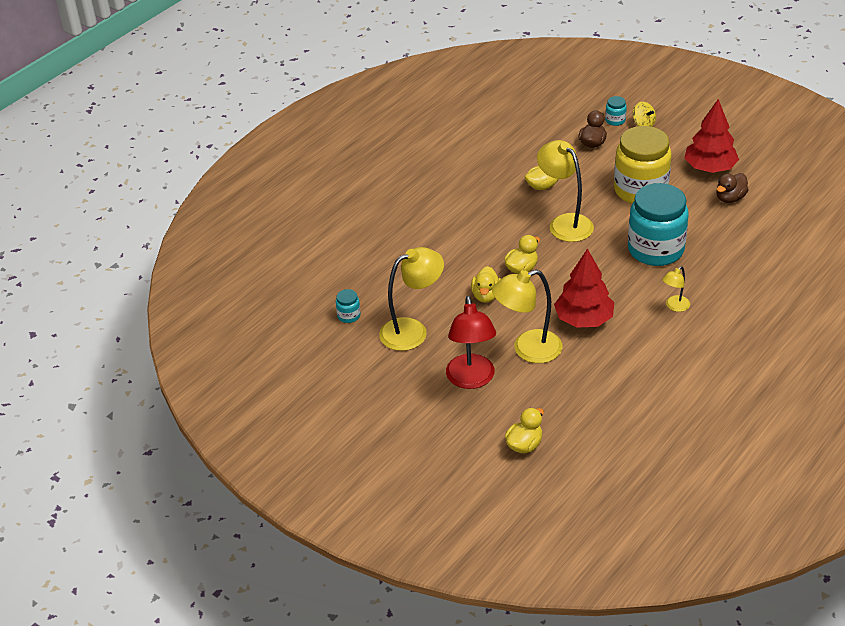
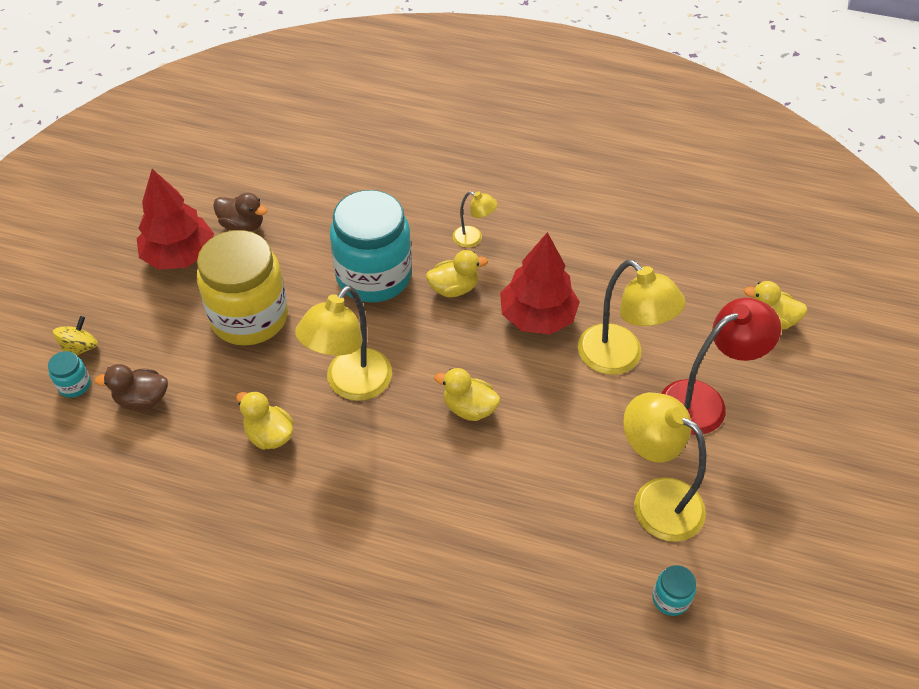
camera: 115 degrees left, 10 degrees up
yellow duck [471,266,501,303] -> yellow duck moved to [426,250,488,297]

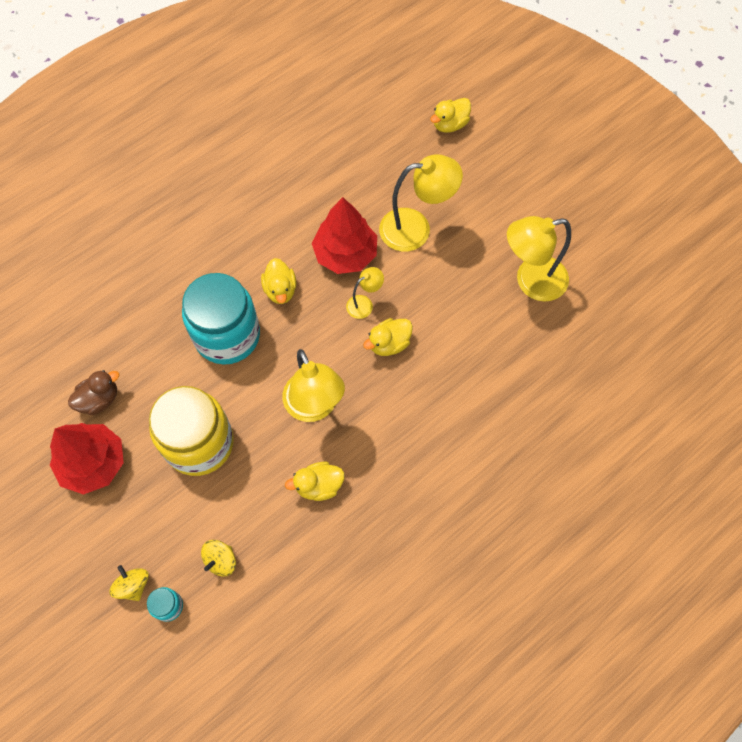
camera: 55 degrees left, 15 degrees up
brown duck [95,364,168,411] -> yellow spinning top [201,540,236,577]
yellow duck [426,250,488,297] -> yellow duck turned 150 degrees clockwise [261,258,296,304]
yellow lamp [453,191,497,248] -> yellow lamp moved to [346,267,384,319]
turquoise jar [652,565,696,616] -> none
red lamp [661,298,781,435] -> none

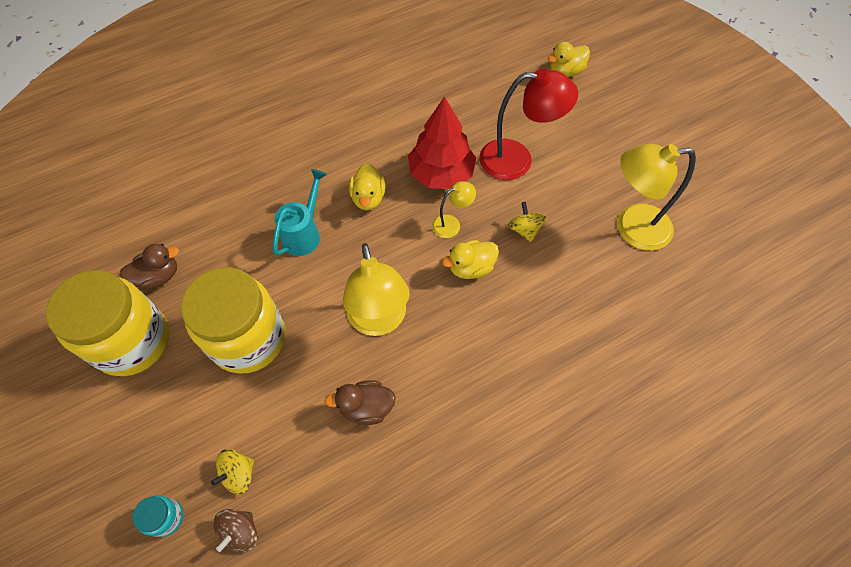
camera: 10 degrees right, 5 degrees down
red tree [50,423,124,495] -> yellow jar [46,270,169,376]
yellow spinning top [109,565,149,601] -> yellow spinning top moved to [508,202,547,242]
turquoise jar [182,273,260,365] -> turquoise watering can [273,169,327,256]
yellow duck [285,462,345,501] -> brown duck [325,381,396,425]
yellow lamp [379,154,463,252] -> red lamp [479,69,578,180]
none -> brown spinning top [213,509,257,553]

